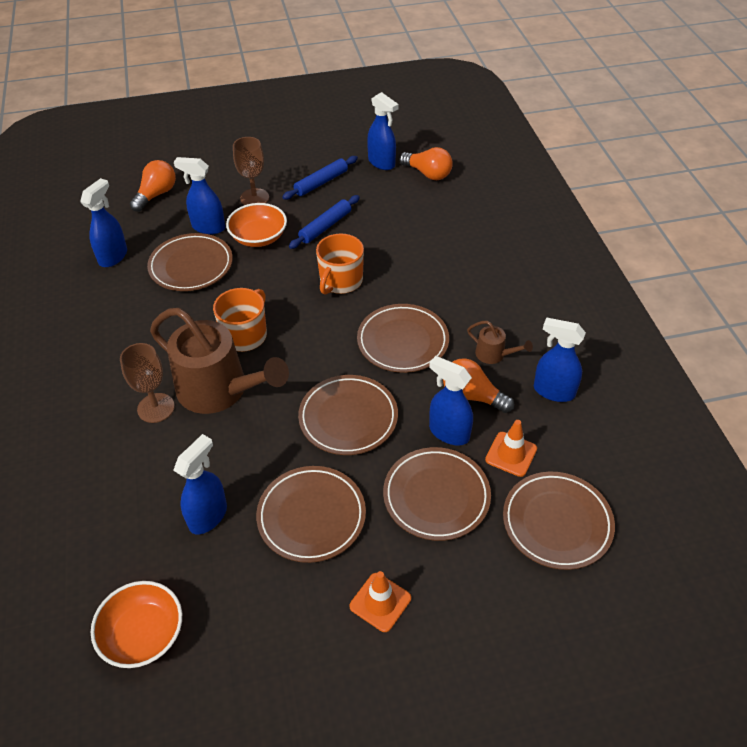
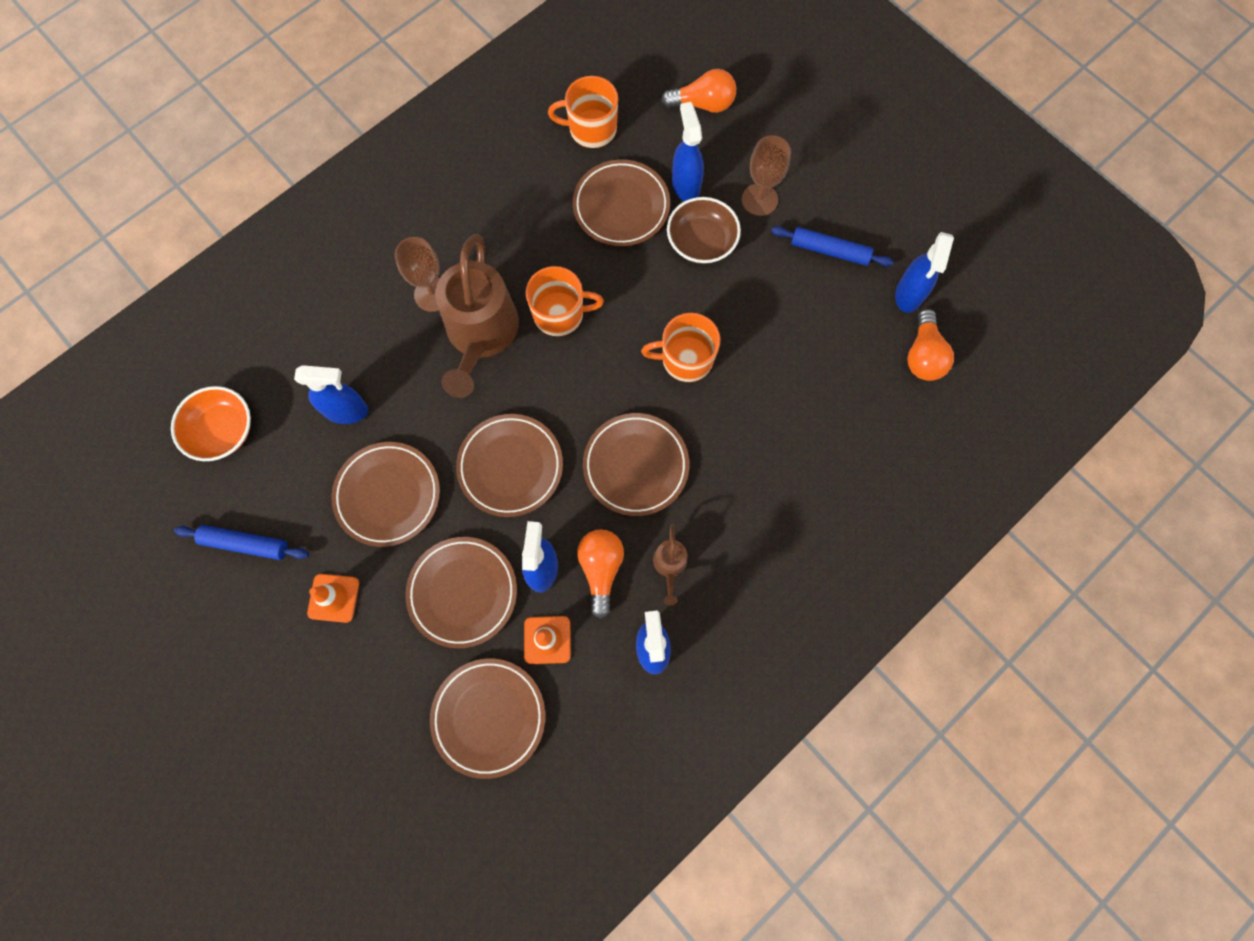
camera: 60 degrees right, 25 degrees up
blue spray bottle [80,178,127,267] -> orange mug [548,76,618,148]
orange bowl [226,203,287,247] -> brown bowl [667,197,741,264]
blue rolling pin [289,195,360,249] -> blue rolling pin moved to [174,525,309,560]

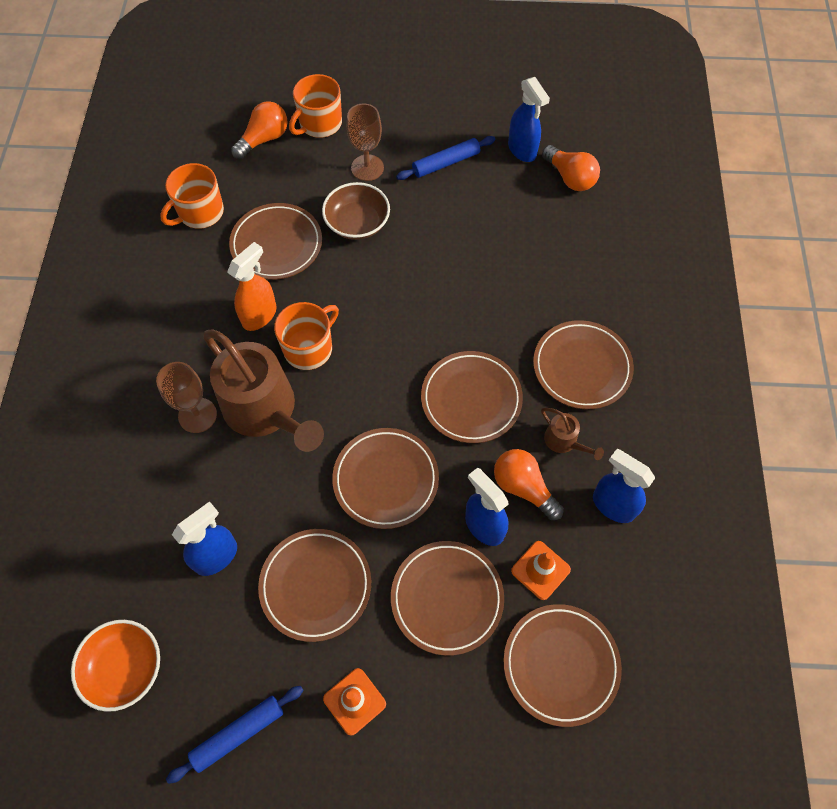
camera: 45 degrees left, 10 degrees down
orange mug [641,313,720,382] -> orange mug moved to [289,74,342,138]
blue spray bottle [672,102,704,201] -> none
none -> orange spray bottle [227,242,277,331]
none -> brown plate [533,320,634,409]

